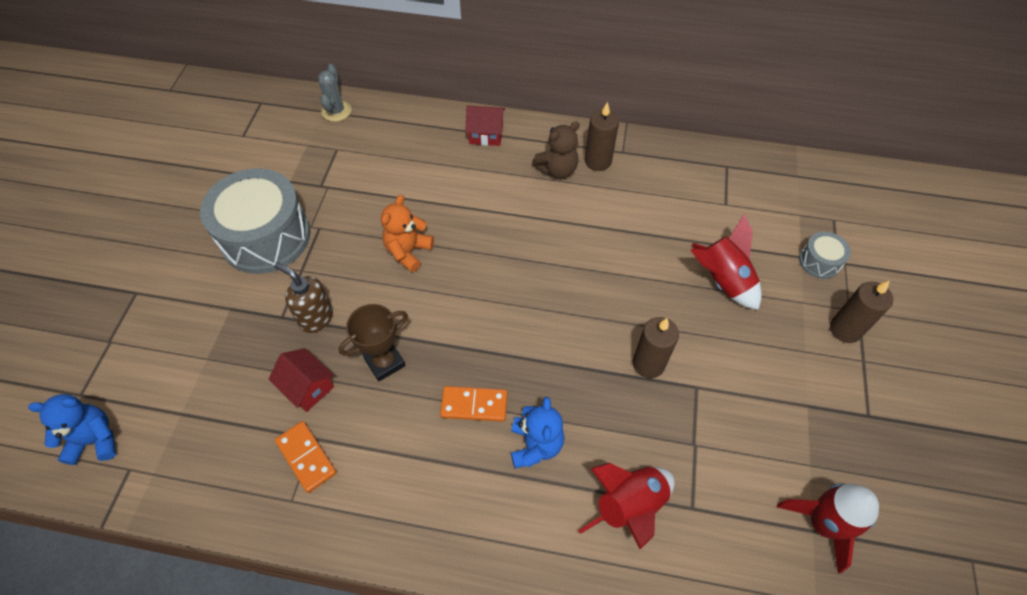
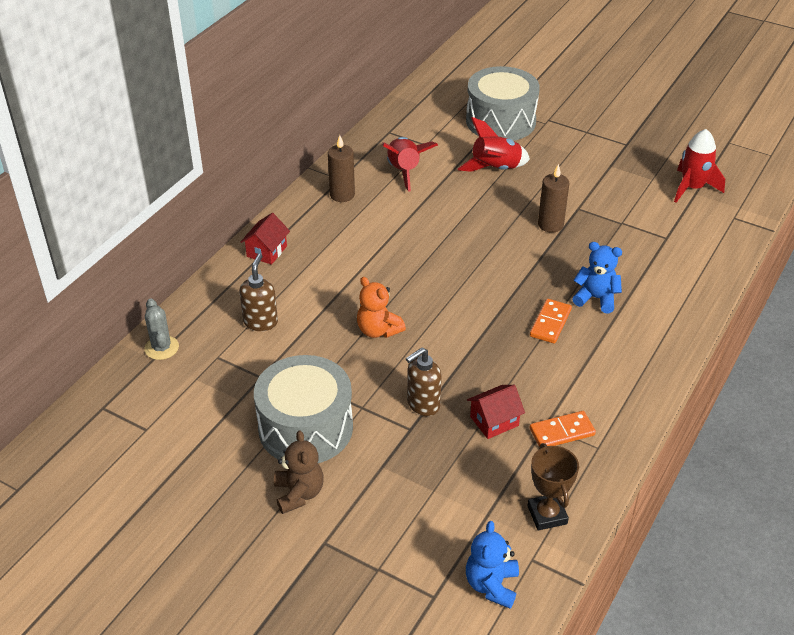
camera: 70 degrees left, 15 degrees down
grey cactus [318,64,352,122] -> grey cactus turned 45 degrees clockwise [144,298,179,360]
brown trophy [339,304,408,381] -> brown trophy moved to [527,443,579,531]
brown teddy bear [532,122,580,179] -> brown teddy bear moved to [274,430,324,514]
red rocket [578,463,675,549] -> red rocket moved to [382,137,438,192]
grey drum [799,231,851,279] -> grey drum [466,66,540,141], size x2.24
brown candle [830,280,893,343] -> none
none -> brown soap dispenser [239,254,278,331]

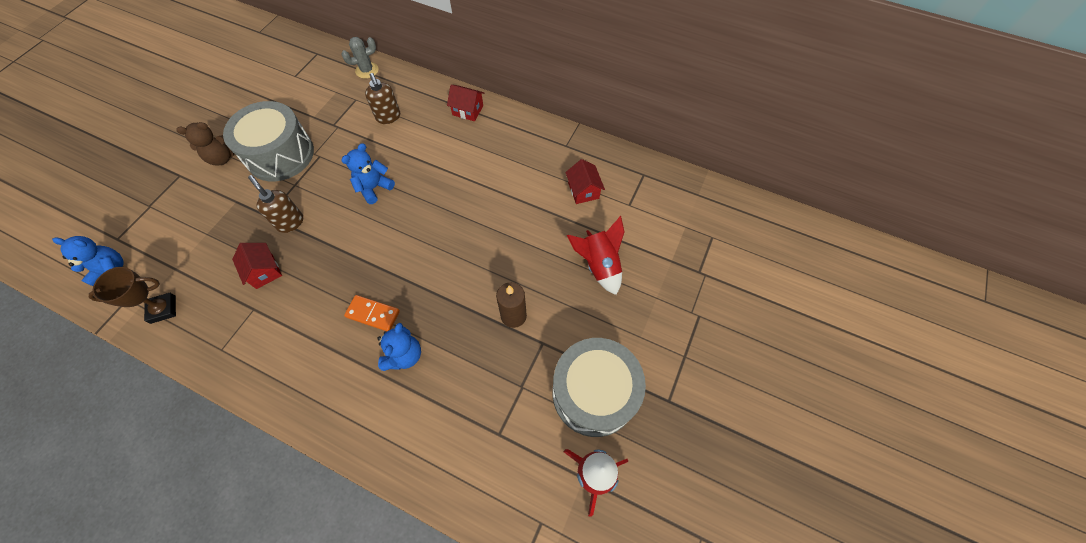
camera: 85 degrees right, 20 degrees up
brown soap dispenser [239,254,278,331] -> brown soap dispenser turned 60 degrees clockwise [365,73,400,124]
brown candle [328,135,355,202] -> none
orange teddy bear [357,277,406,338] -> blue teddy bear [341,143,395,204]
red rocket [382,137,438,192] -> red house [565,159,605,204]
grey drum [466,66,540,141] -> grey drum moved to [552,338,646,437]
orange domino [530,411,596,447] -> none

